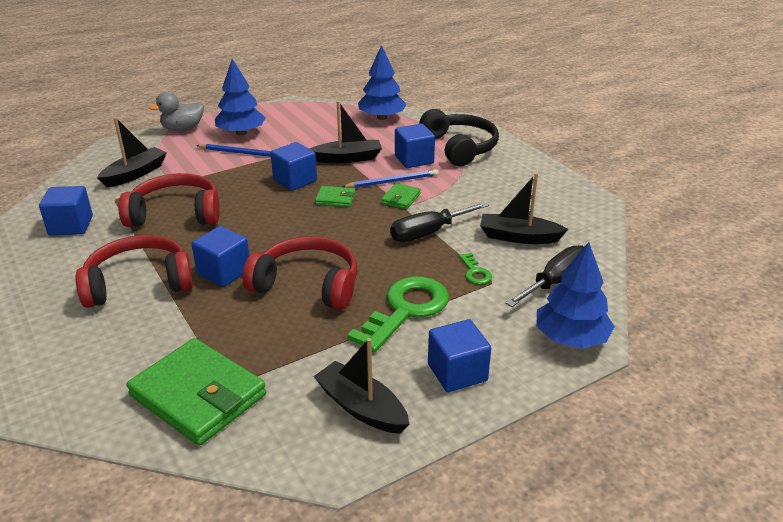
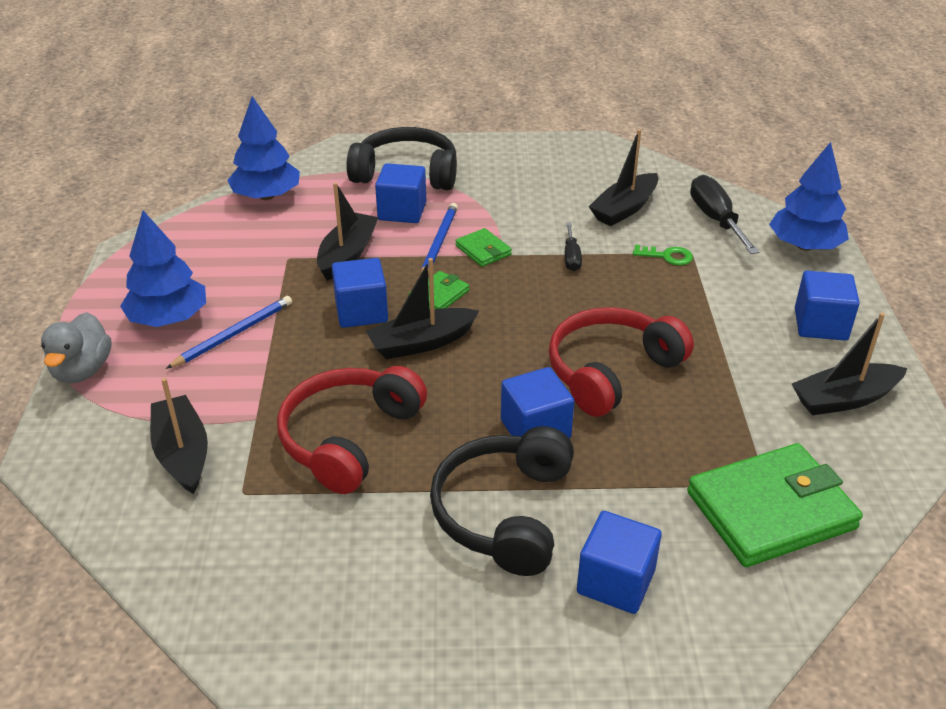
camera: 60 degrees left, 5 degrees up
blue cube [39,186,93,236] -> blue cube moved to [577,511,662,614]
red headphones [76,235,193,308] -> black headphones [430,426,574,576]
green key [347,277,449,353] -> none
black screwdriver [390,202,489,242] -> black screwdriver [565,223,582,271], size x0.57
none -> black boat [366,258,479,359]

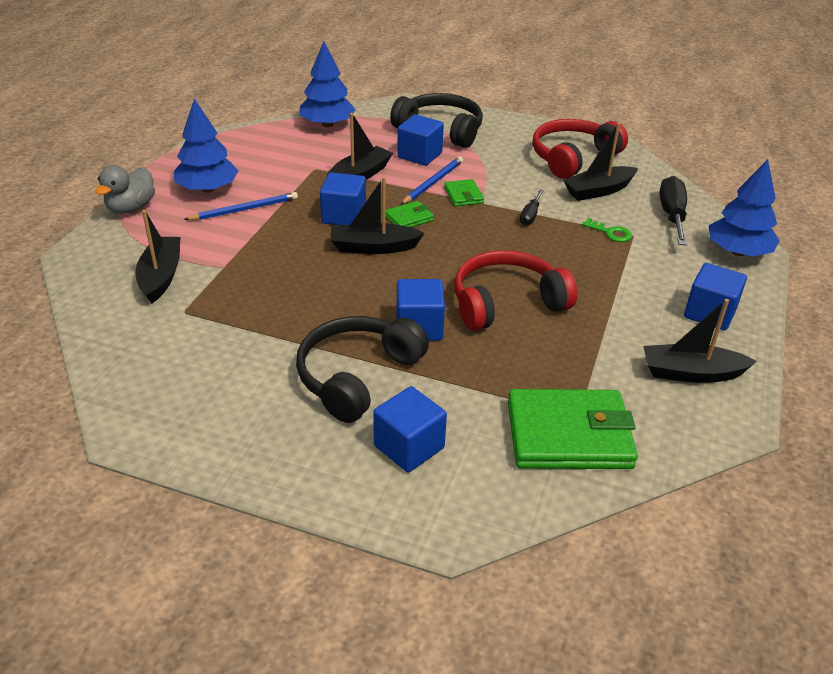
camera: 20 degrees right, 0 degrees up
red headphones [277,366,427,494] -> red headphones moved to [532,119,628,179]

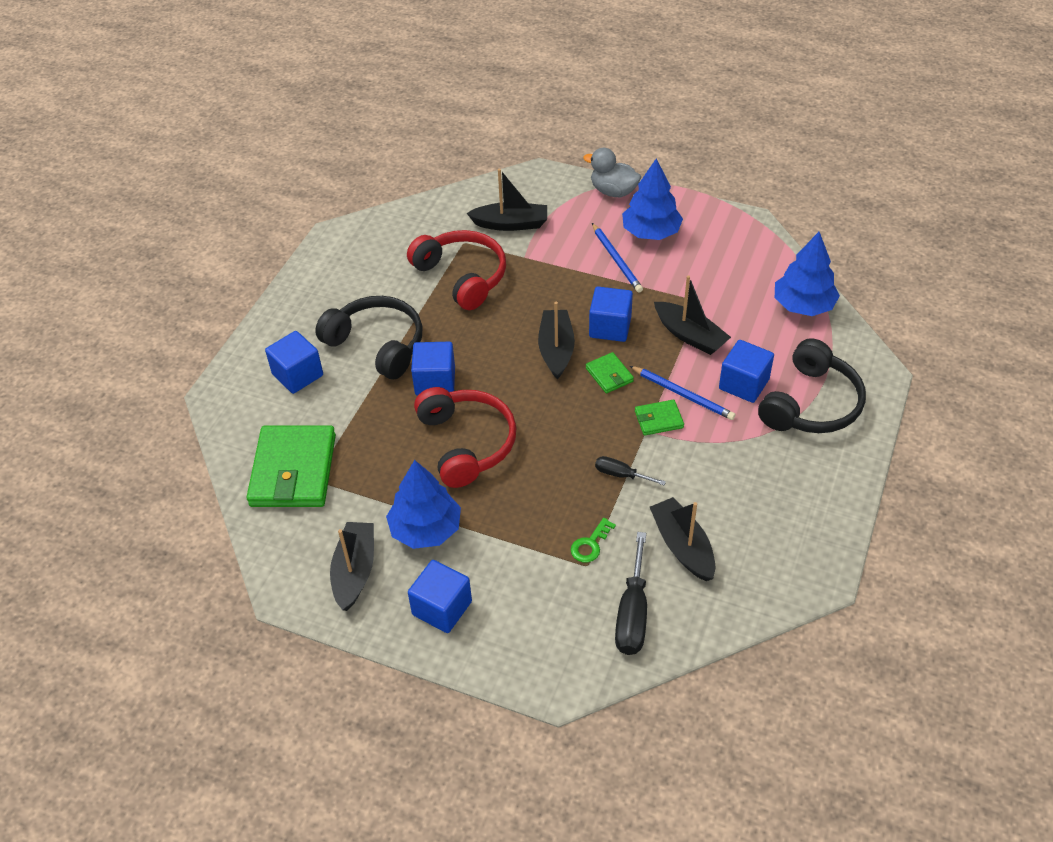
camera: 95 degrees right, 10 degrees up
red headphones [532,119,628,179] -> red headphones moved to [407,230,506,310]
black screwdriver [660,176,687,246] -> black screwdriver turned 90 degrees clockwise [615,532,647,655]
blue tree [709,159,780,256] -> blue tree moved to [386,460,461,549]

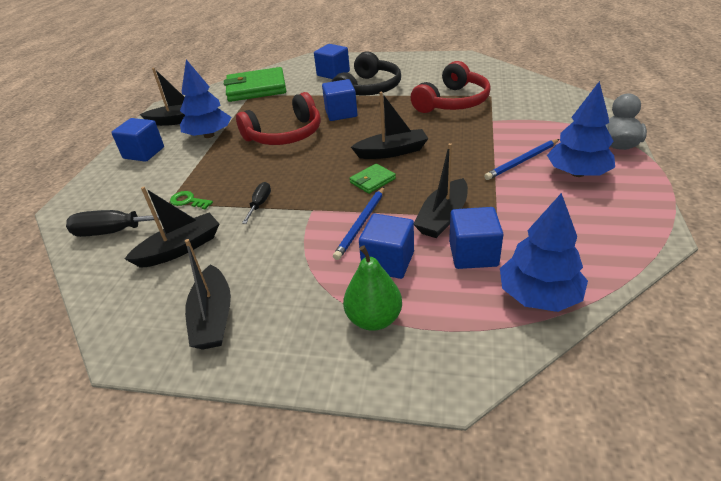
camera: 80 degrees right, 10 degrees down
black boat [467,169,547,231] -> black boat moved to [185,239,231,350]
blue cube [589,287,633,342] -> blue cube moved to [449,207,503,269]
green wallet [635,400,684,436] -> none
black headphones [758,338,866,433] -> green pear [343,245,402,331]

